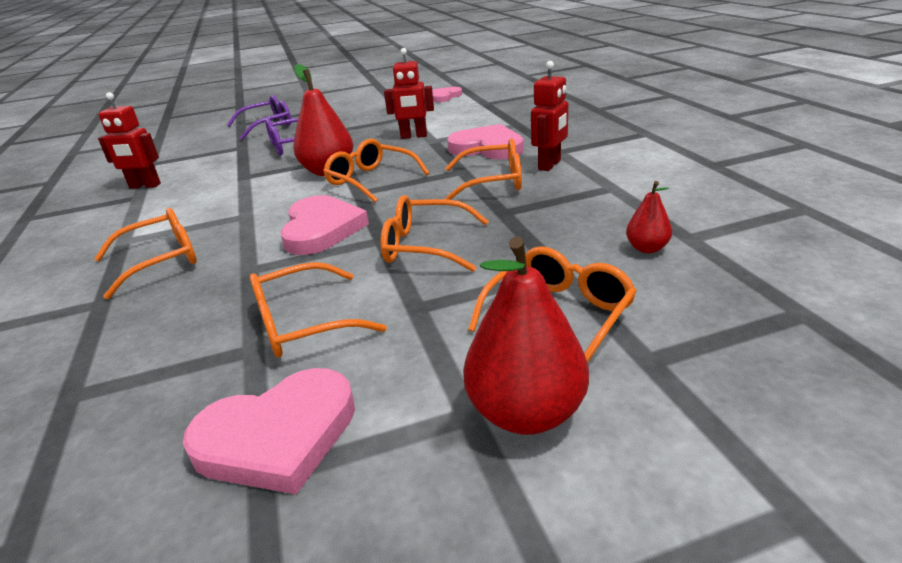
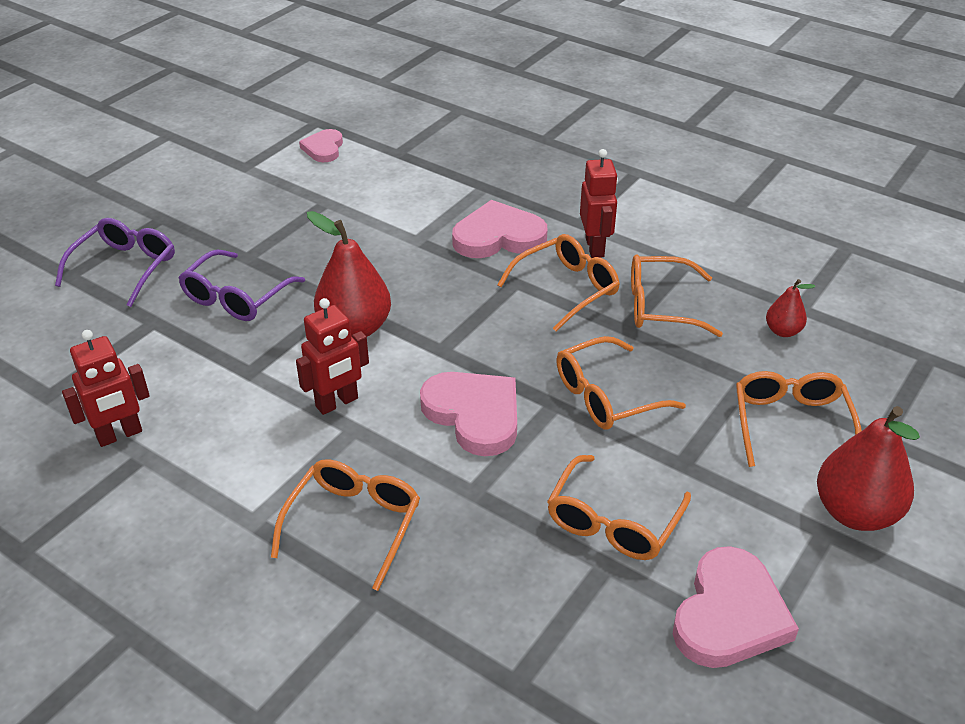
camera: 40 degrees left, 10 degrees up
orange glasses [323,139,430,203] -> orange glasses moved to [631,255,723,337]
red robot [384,48,434,139] -> red robot moved to [296,298,369,415]

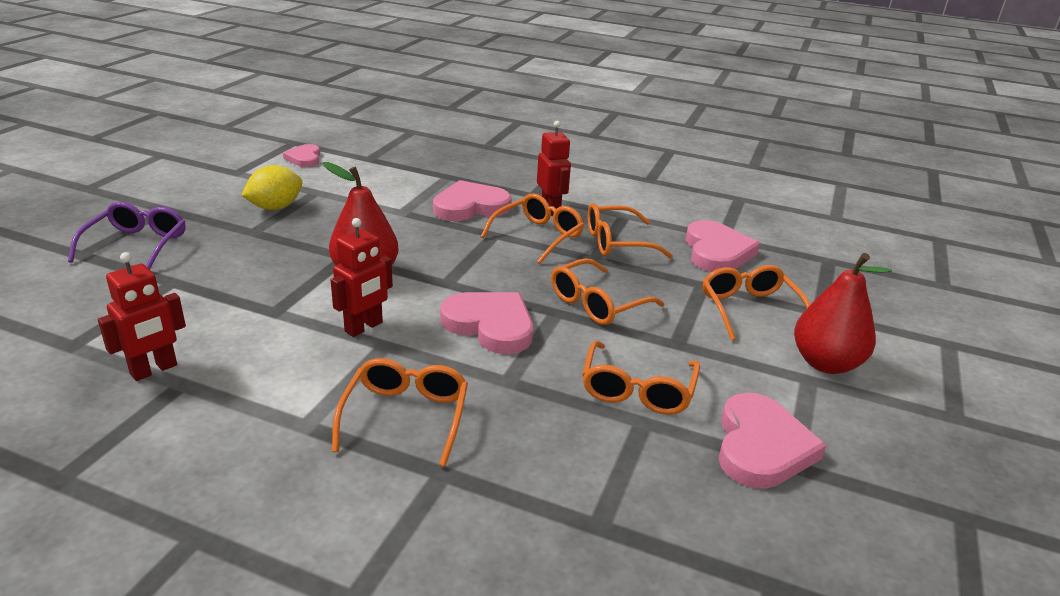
camera: 15 degrees left, 10 degrees down
purple glasses [178,249,305,321] -> none
red pear [766,279,815,337] -> pink heart [685,220,760,272]
none -> yellow lemon [241,165,302,210]

